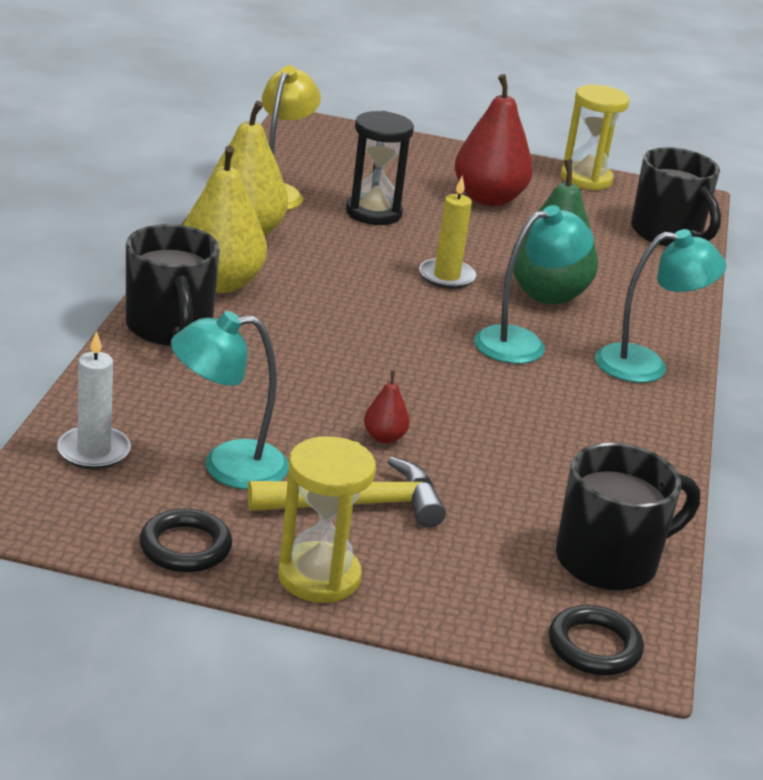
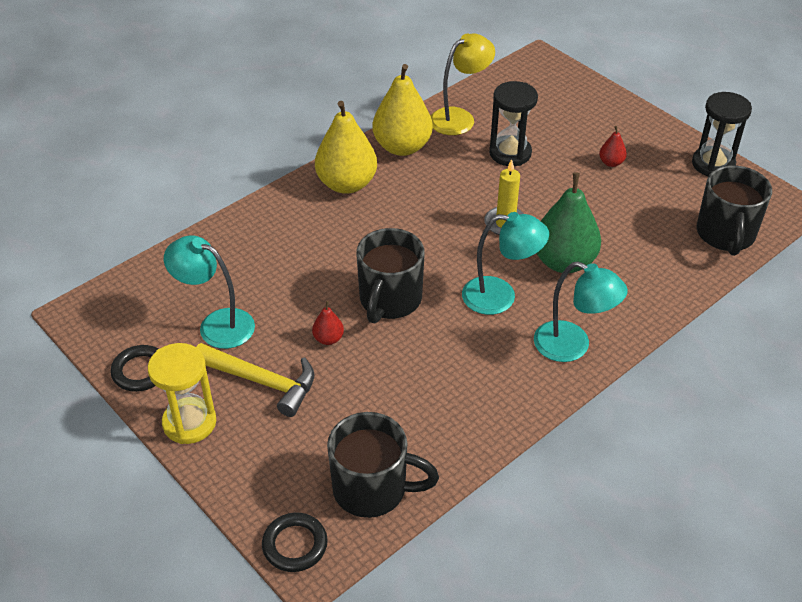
camera: 40 degrees right, 15 degrees up
white candle [57,331,131,470] -> none
black mug [126,224,220,345] -> black mug moved to [356,228,425,323]
red pear [455,74,533,206] -> red pear [599,126,627,167], size x0.44
yellow hourglass [561,85,629,191] -> black hourglass [692,92,752,177]

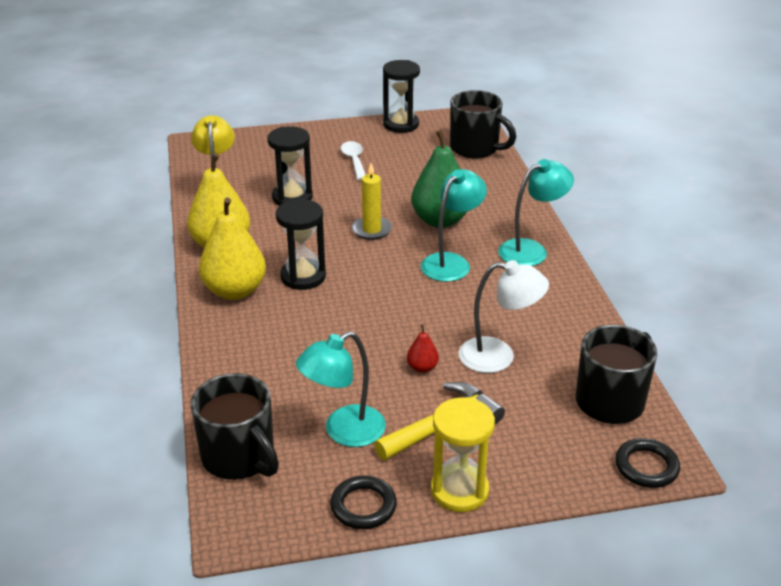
camera: 60 degrees left, 10 degrees down
black mug [356,228,425,323] -> black mug moved to [191,373,279,480]
red pear [599,126,627,167] -> white spoon [341,141,366,180]
none -> black hourglass [275,199,326,290]
none -> white lamp [459,260,549,373]

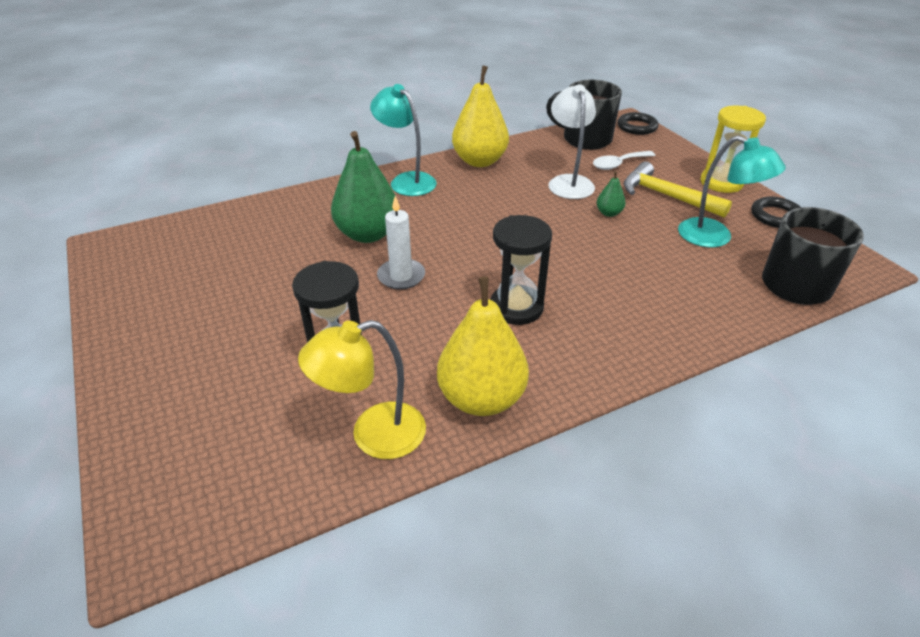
camera: 105 degrees left, 5 degrees up
yellow pear [199,198,266,300] -> yellow pear moved to [452,65,509,167]
white spoon [341,141,366,180] -> white spoon moved to [593,151,656,170]
yellow candle [352,163,392,240] -> white candle [377,196,425,290]
black hourglass [383,60,420,133] -> none
red pear [407,324,439,373] -> green pear [597,171,626,217]
turquoise lamp [421,169,487,282] -> none
black mug [450,90,516,159] -> none

